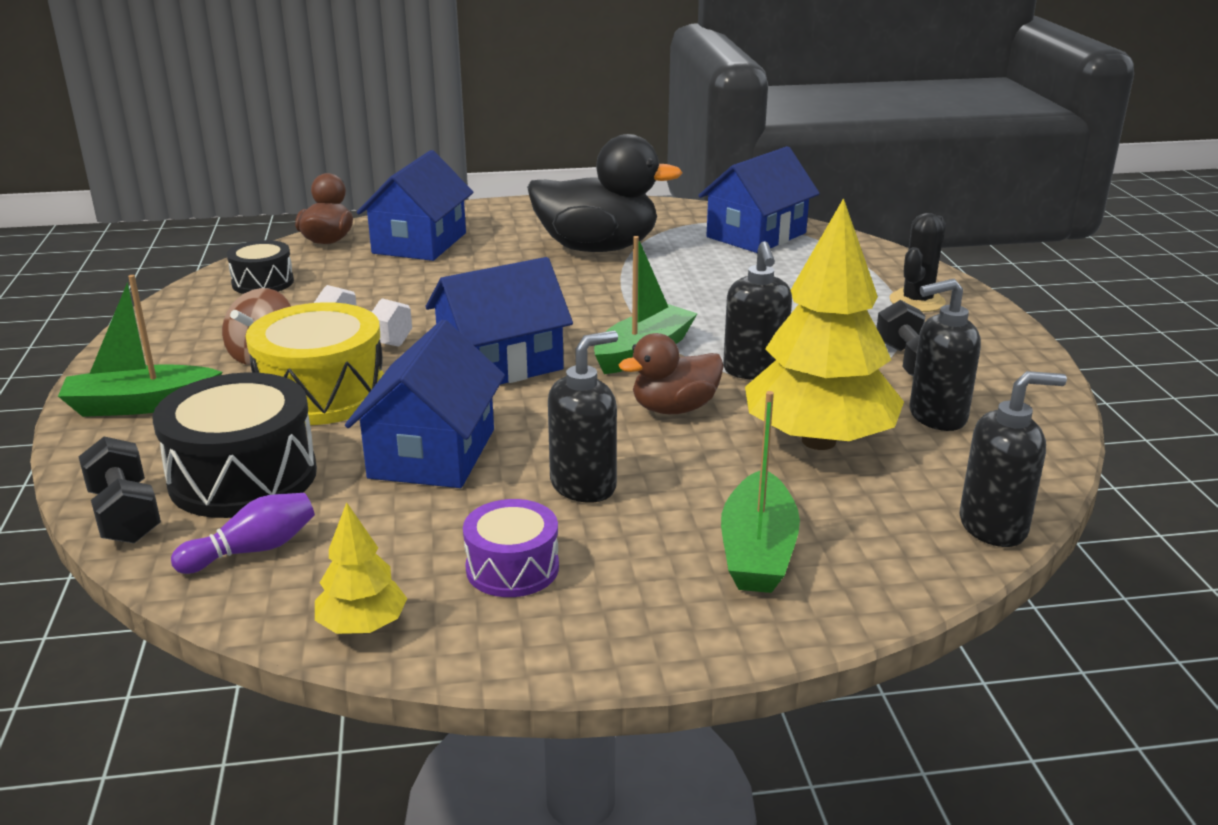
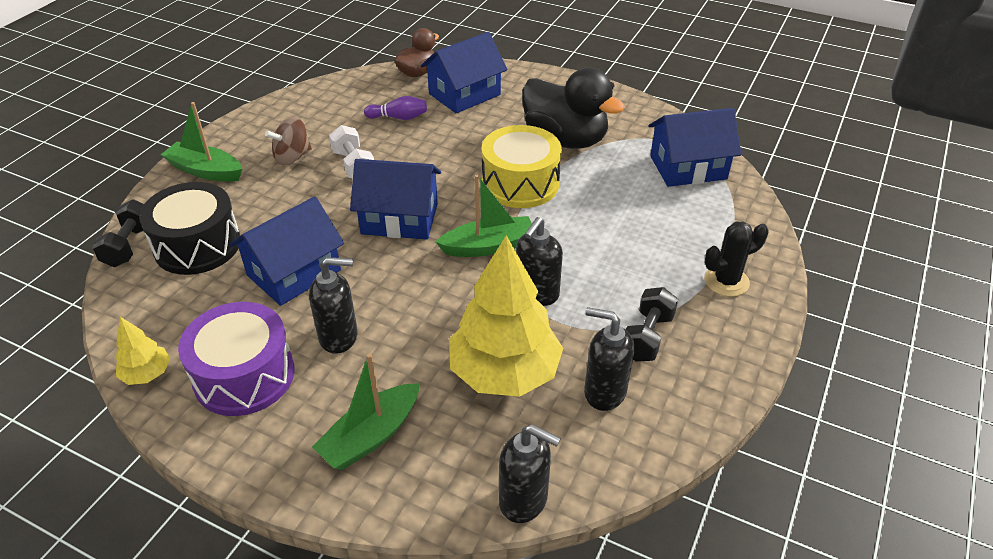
camera: 35 degrees right, 15 degrees up
purple bowling pin [171,493,315,574] -> purple bowling pin moved to [364,96,427,120]
black drum [227,240,294,294] -> none
yellow drum [246,302,384,425] -> yellow drum moved to [482,125,562,208]
purple drum [463,499,559,597] -> purple drum [178,302,294,416], size x1.74
brown duck [619,333,724,414] -> none

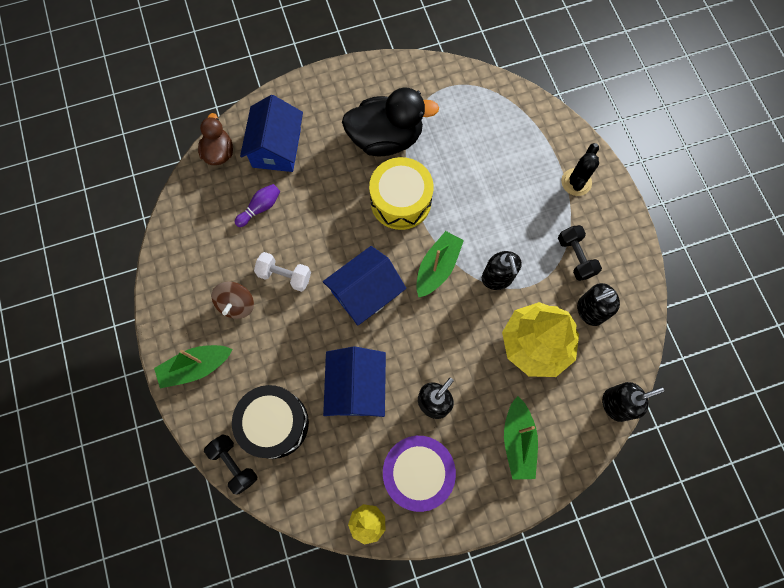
camera: 45 degrees left, 30 degrees up
blue house [649,108,741,187] -> none

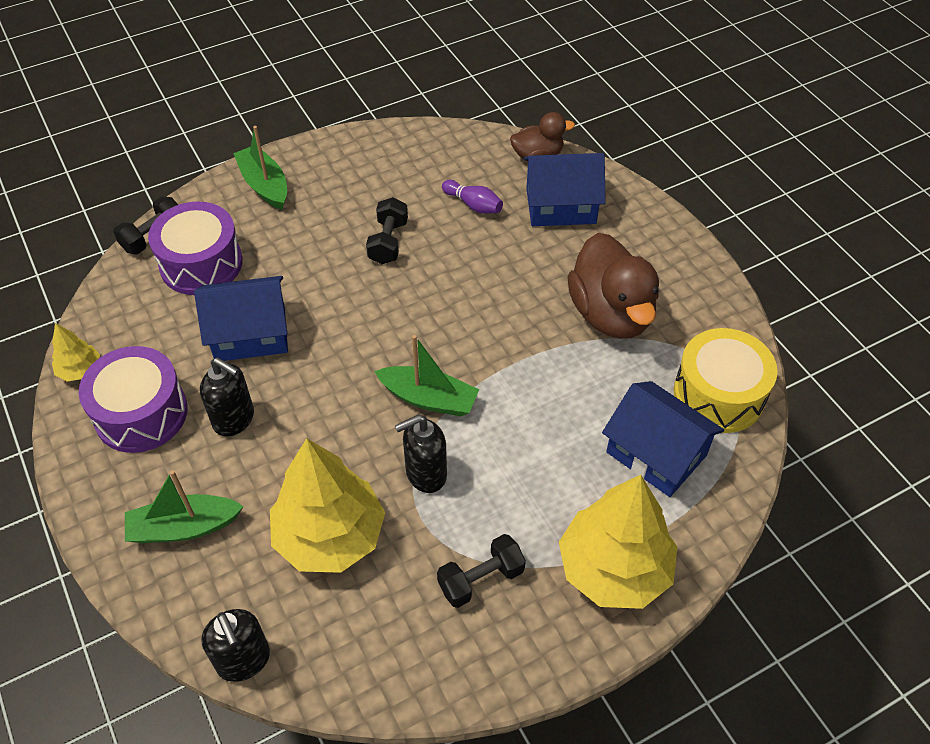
camera: 80 degrees right, 20 degrees down
brown spinning top [211,281,254,319] -> none
black drum [232,385,309,459] -> purple drum [148,201,243,295]
white dumbbell [254,252,311,292] -> black dumbbell [366,197,408,264]
blue house [323,246,406,326] -> blue house moved to [602,381,724,497]
black duck [342,87,439,156] -> brown duck [567,233,659,339]
yellow drum [369,157,434,230] -> yellow drum moved to [674,328,778,433]
black cactus [561,143,599,196] -> yellow tree [559,475,677,609]
black soap dispenser [577,283,620,326] -> none

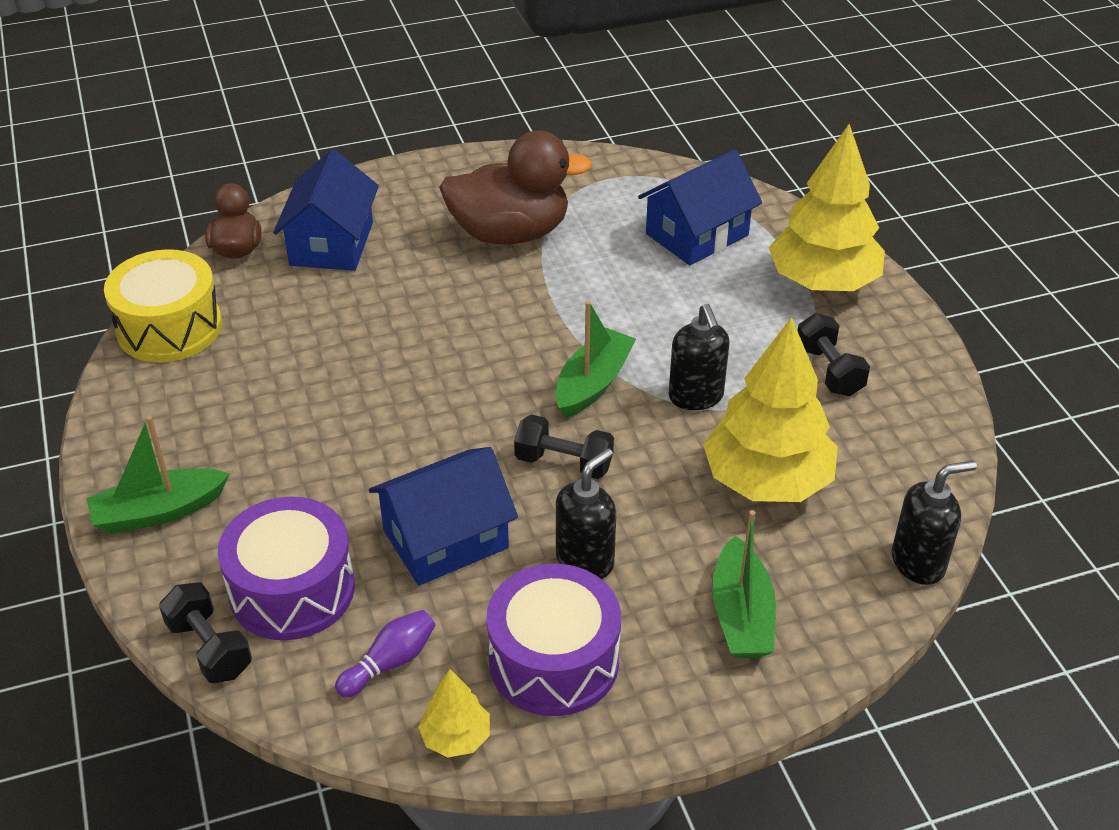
camera: 80 degrees left, 10 degrees down
blue house [194,276,288,361] -> blue house turned 60 degrees clockwise [369,447,518,586]
black dumbbell [366,197,408,264] -> black dumbbell moved to [514,414,614,479]
purple bowling pin [442,180,503,214] -> purple bowling pin moved to [335,610,435,698]
yellow drum [674,328,778,433] -> yellow drum moved to [104,249,222,362]

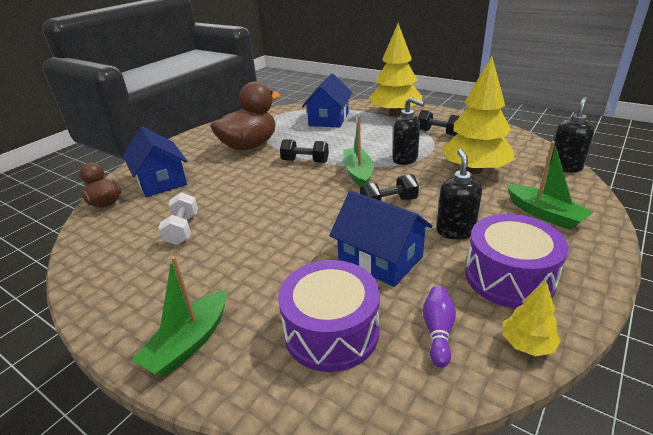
camera: 35 degrees left, 10 degrees down
yellow drum [104,249,222,362] -> none
black dumbbell [159,583,252,683] -> black dumbbell moved to [280,139,329,163]
blue house [369,447,518,586] -> blue house turned 75 degrees counterclockwise [329,191,433,287]
none -> white dumbbell [158,192,198,245]

